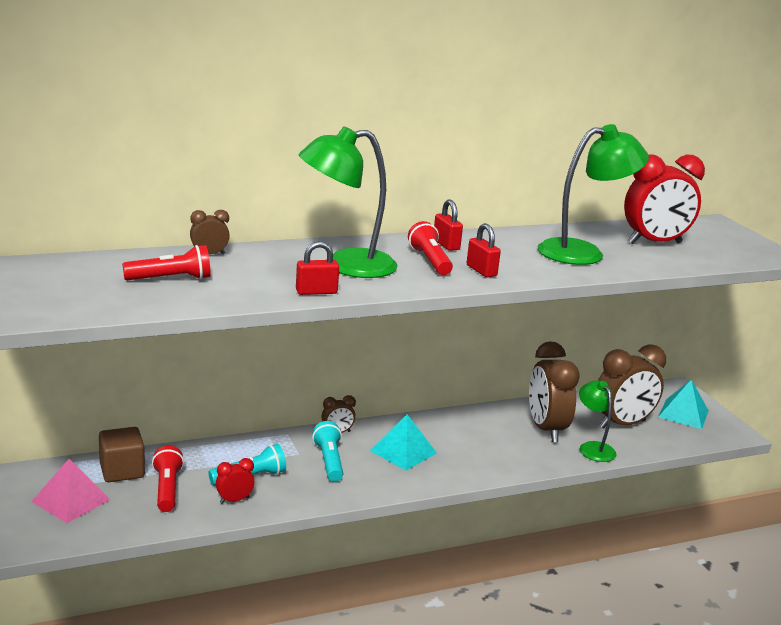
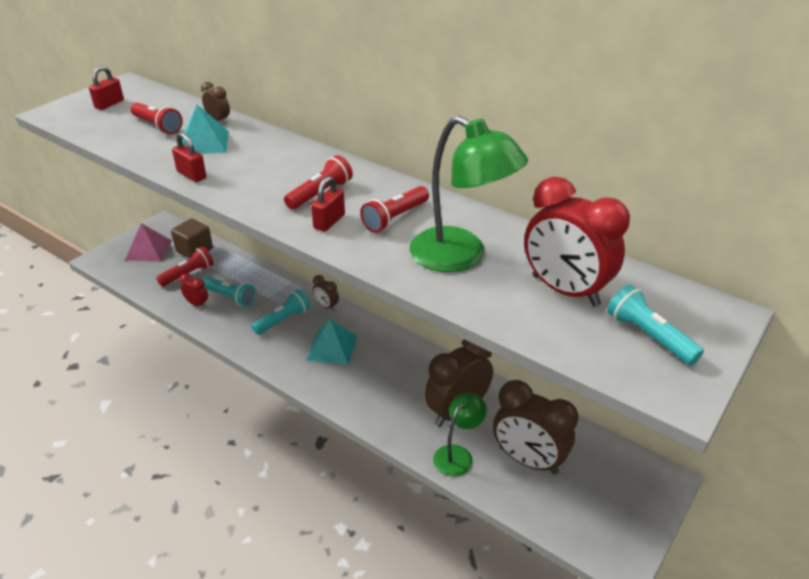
camera: 60 degrees right, 15 degrees up
green lamp [299,126,398,278] -> none
red padlock [434,199,463,251] -> red padlock moved to [89,66,124,110]
turquoise pyramid [658,380,709,429] -> turquoise pyramid moved to [182,105,229,154]
none -> red flashlight [360,186,429,233]
none -> turquoise flashlight [607,285,704,365]

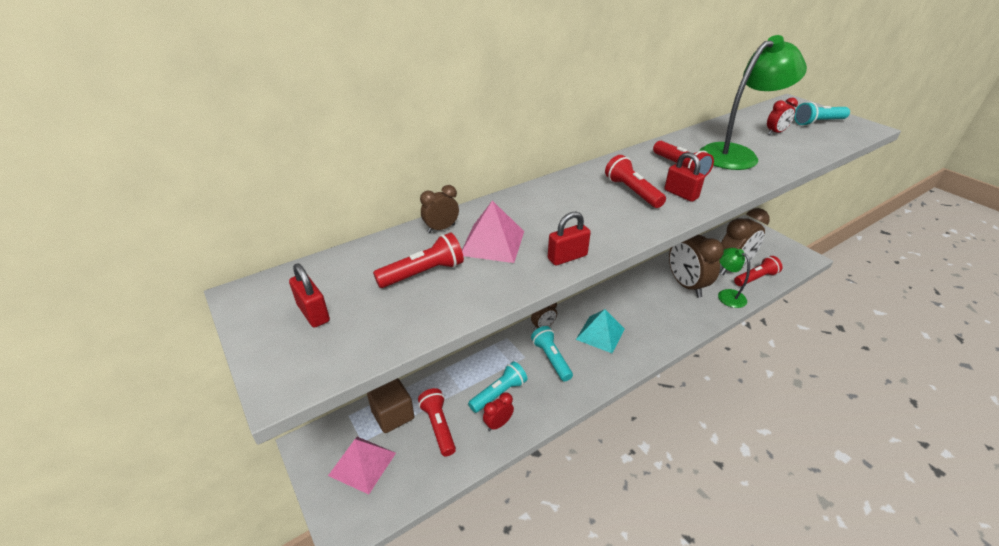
camera: 70 degrees left, 0 degrees up
turquoise pyramid [182,105,229,154] -> pink pyramid [462,200,524,263]
red clock [524,176,630,307] -> red clock [767,98,798,135], size x0.46
none -> red flashlight [734,256,783,286]

